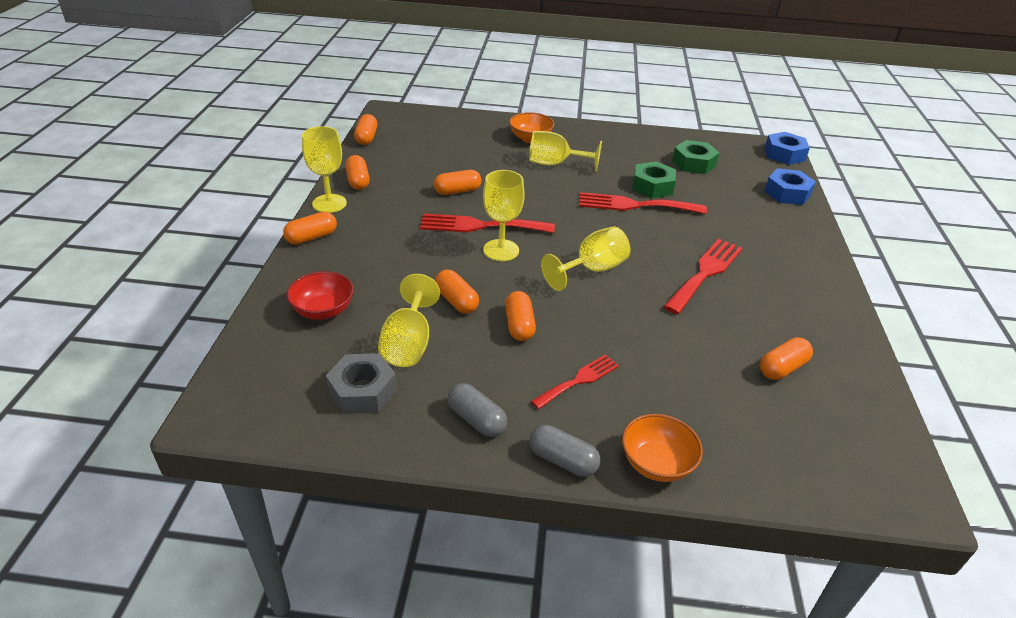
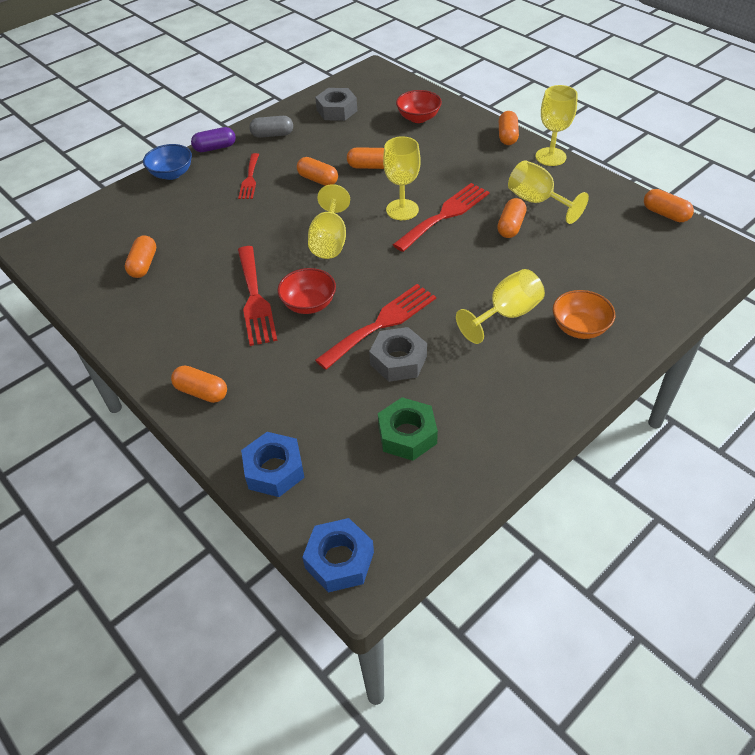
camera: 135 degrees right, 10 degrees up
orange capsule [345,155,370,190] -> orange capsule moved to [171,366,227,403]
yellow goblet [378,274,440,367] -> yellow goblet moved to [508,160,589,224]
grey capsule [529,425,600,477] -> purple capsule [191,127,236,152]
orange bowl [622,414,703,482] -> blue bowl [143,144,192,180]
green nut [632,162,676,198] -> grey nut [369,327,427,382]
none -> red bowl [278,268,336,314]

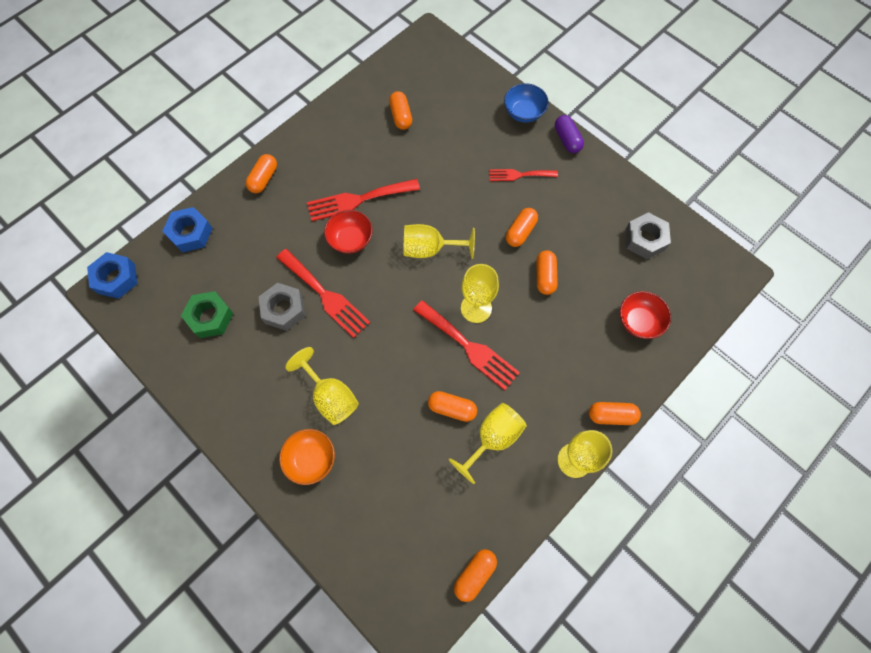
camera: 85 degrees right, 20 degrees up
orange capsule [125,235,156,278] -> orange capsule turned 75 degrees clockwise [389,91,412,130]
grey capsule [249,116,293,138] -> none

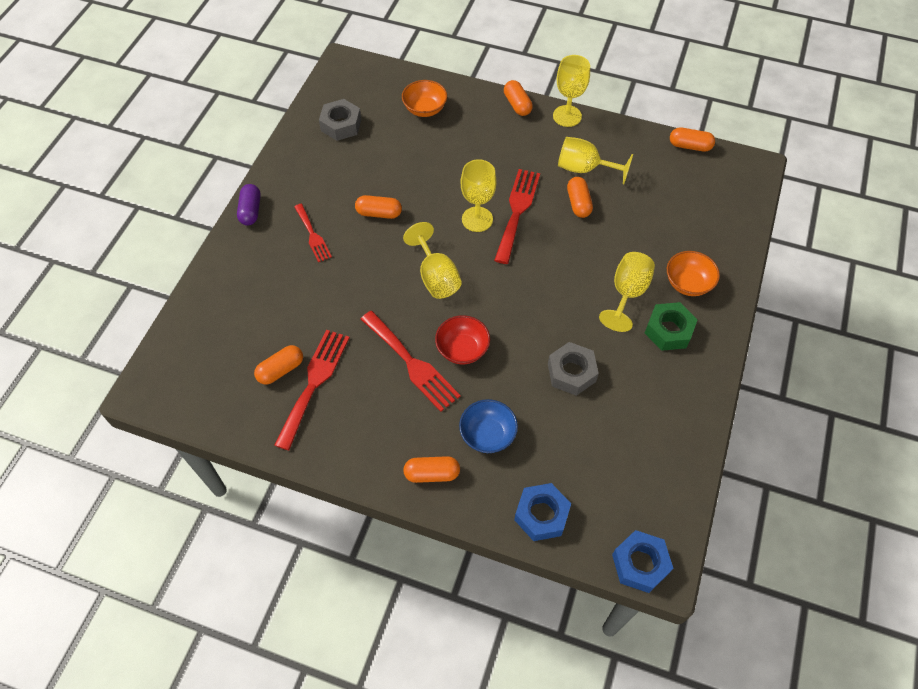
camera: 115 degrees left, 10 degrees down
green nut [181,291,234,338] -> green nut moved to [645,302,698,351]
red fork [276,249,370,338] -> red fork moved to [274,330,349,450]
blue bowl [504,83,549,123] -> blue bowl moved to [459,399,518,453]
orange capsule [536,250,558,295] -> none
purple capsule [555,115,584,153] -> purple capsule turned 45 degrees counterclockwise [237,184,261,226]
red bowl [620,291,671,339] -> orange bowl [402,80,447,117]

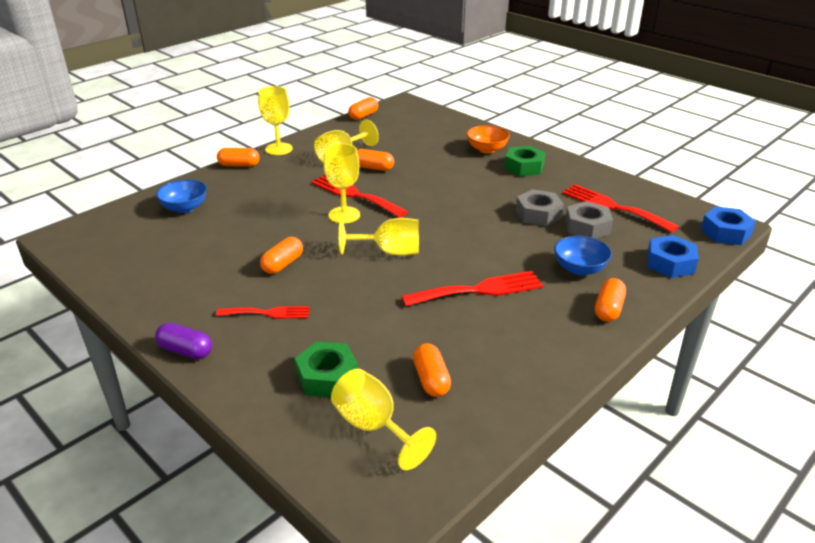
camera: 65 degrees left, 25 degrees down
red fork [274,330,349,450] -> red fork moved to [562,184,679,233]
grey nut [319,99,361,141] -> grey nut moved to [565,201,613,239]
orange bowl [402,80,447,117] -> blue bowl [156,179,207,213]
red bowl [435,315,490,364] -> none
yellow goblet [599,252,655,332] -> yellow goblet moved to [331,369,436,470]
none -> green nut [295,341,358,398]

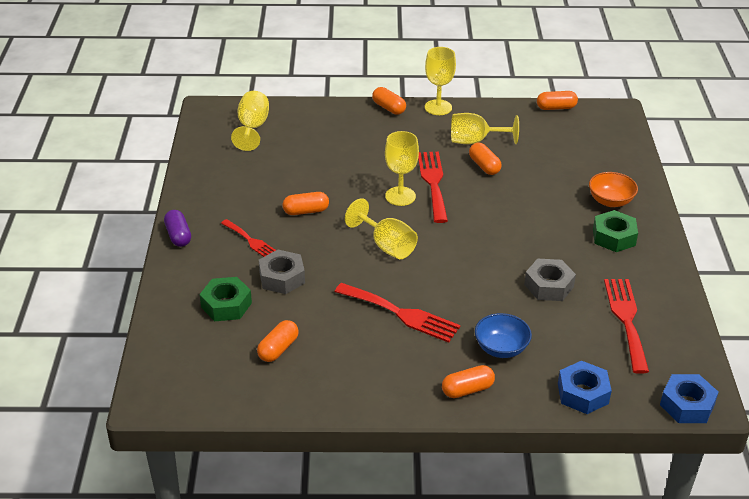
camera: 45 degrees right, 5 degrees up
blue bowl [156,179,207,213] -> none
yellow goblet [331,369,436,470] -> yellow goblet moved to [231,91,269,151]
grey nut [565,201,613,239] -> grey nut moved to [259,250,305,294]

